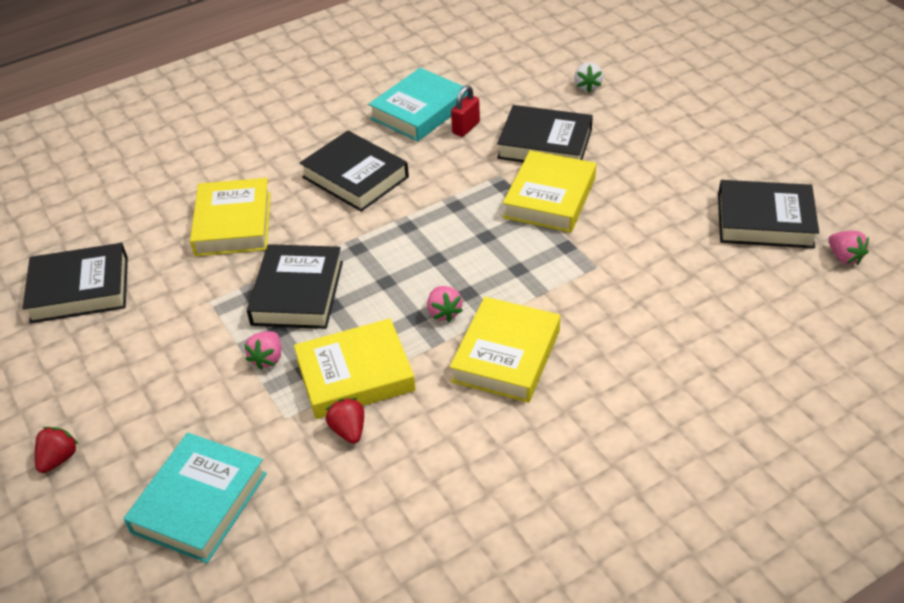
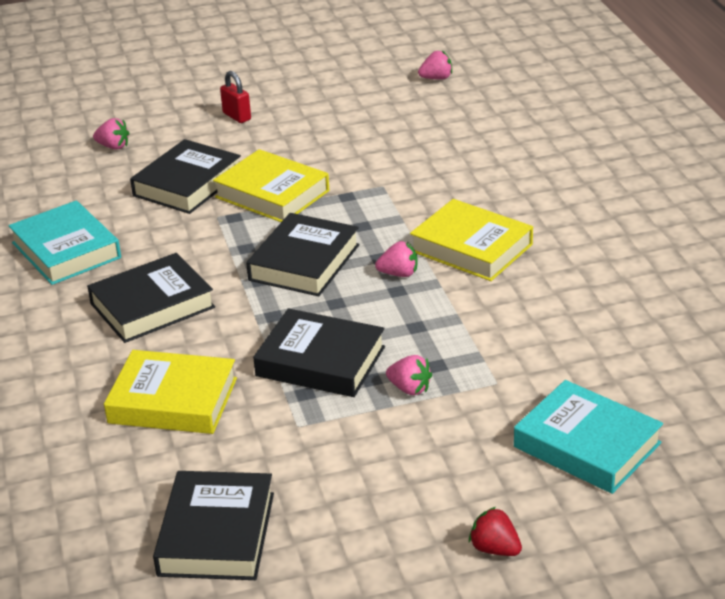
camera: 75 degrees left, 10 degrees down
yellow book [294,319,416,419] -> none
red strawberry [326,398,364,444] -> none
red padlock [451,85,480,137] -> red padlock moved to [220,71,251,123]
white strawberry [574,62,603,92] -> pink strawberry [93,118,129,150]
black book [718,180,819,248] -> black book moved to [246,213,360,296]

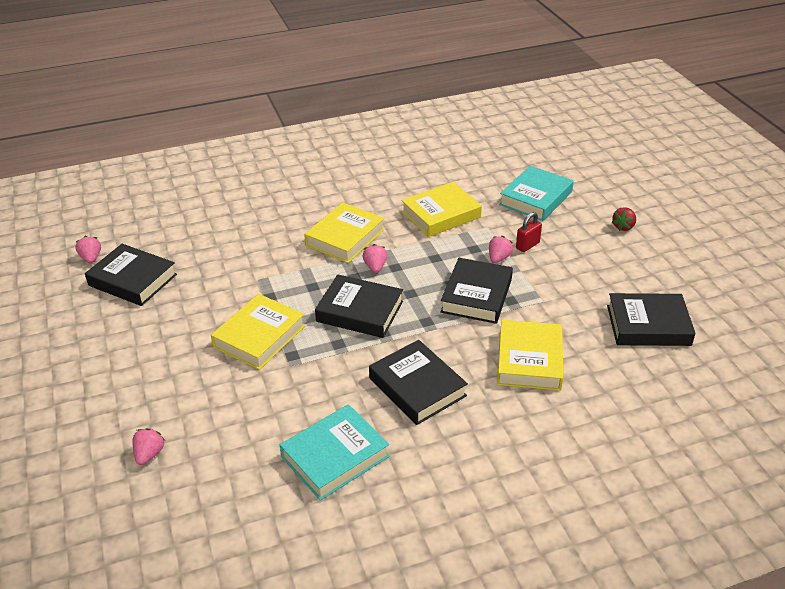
camera: 95 degrees left, 5 degrees up
black book [130,139,241,214] -> black book moved to [85,244,177,306]
red padlock [220,71,251,123] -> red padlock moved to [516,212,542,252]
none -> yellow book [401,182,482,237]

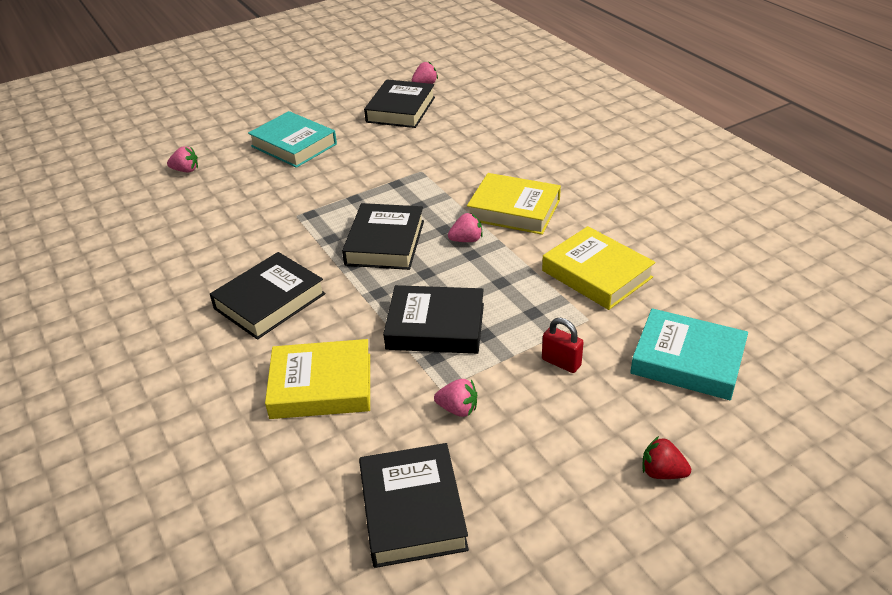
camera: 80 degrees right, 0 degrees up
yellow book [211,294,305,370] -> none
turquoise book [280,404,390,501] -> turquoise book moved to [248,111,337,168]
pink strawberry [489,236,513,263] -> pink strawberry moved to [434,379,477,417]

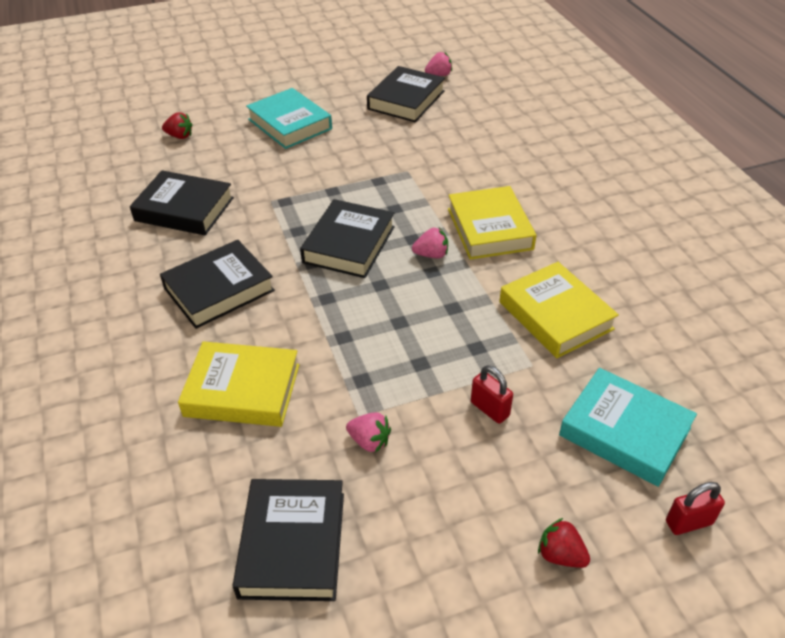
camera: 10 degrees right, 5 degrees up
pink strawberry [167,146,198,172] -> red strawberry [162,112,193,139]
black book [383,285,484,354] -> black book moved to [130,170,234,235]
yellow book [467,173,561,235] -> yellow book turned 45 degrees clockwise [448,186,536,260]
none -> red padlock [666,482,725,535]

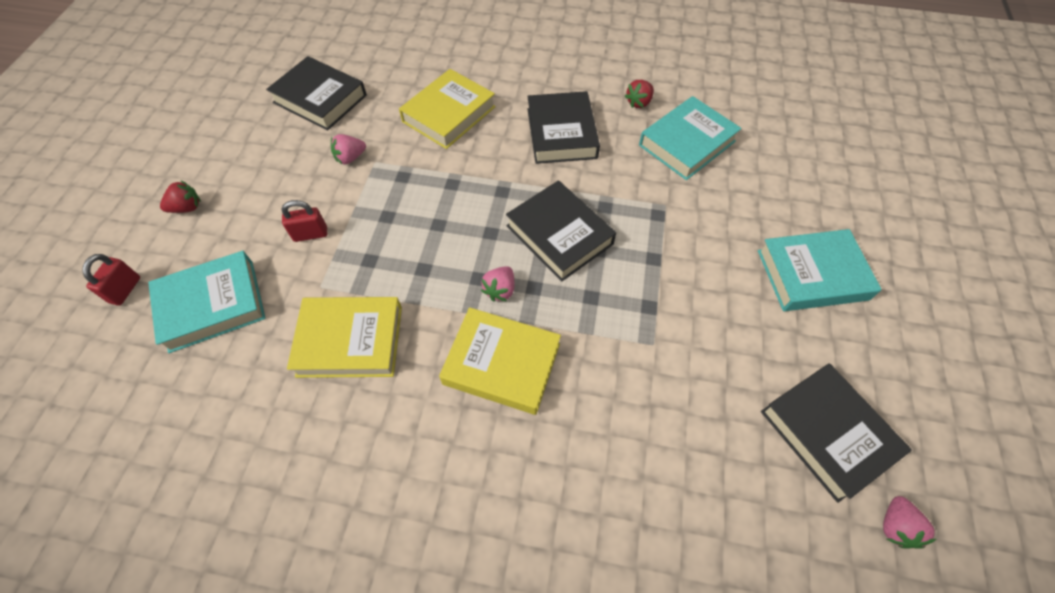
camera: 120 degrees right, 15 degrees up
black book [130,170,234,235] -> turquoise book [639,96,742,180]
red strawberry [162,112,193,139] -> red strawberry moved to [625,80,654,108]

